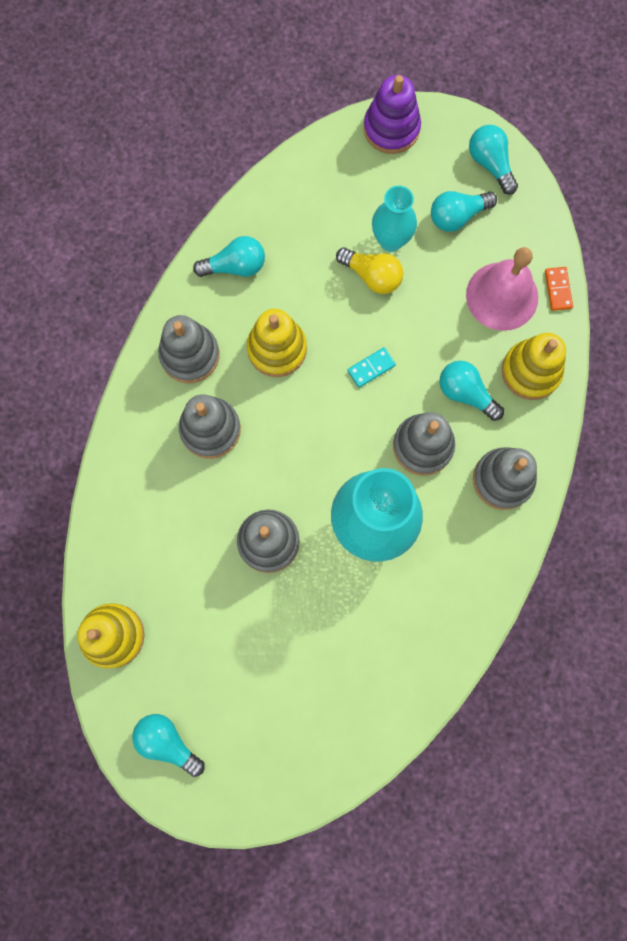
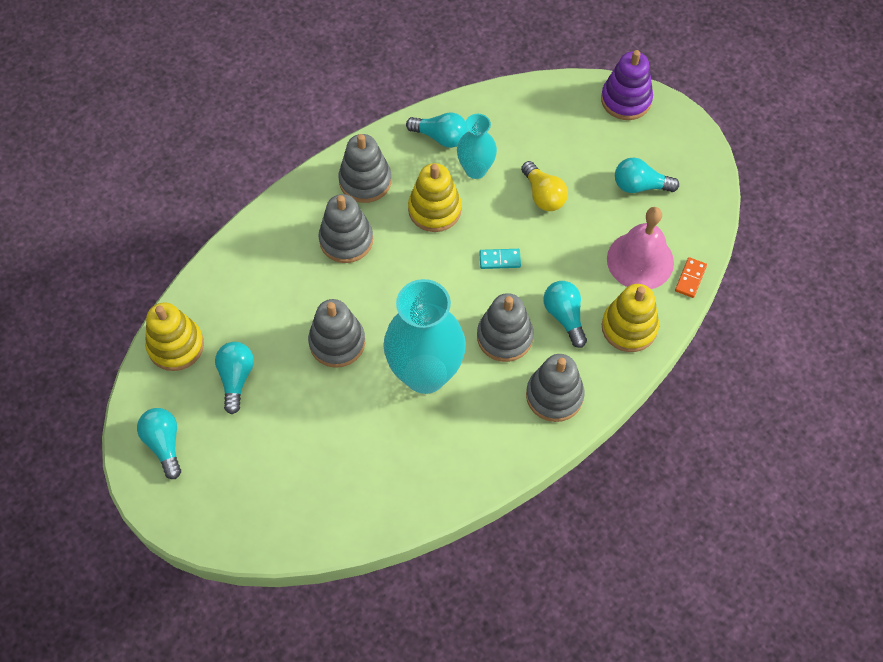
camera: 30 degrees right, 15 degrees down
turquoise vase [372,185,417,252] -> turquoise vase moved to [457,114,497,179]
turquoise light bulb [469,125,518,195] -> turquoise light bulb moved to [215,342,254,414]

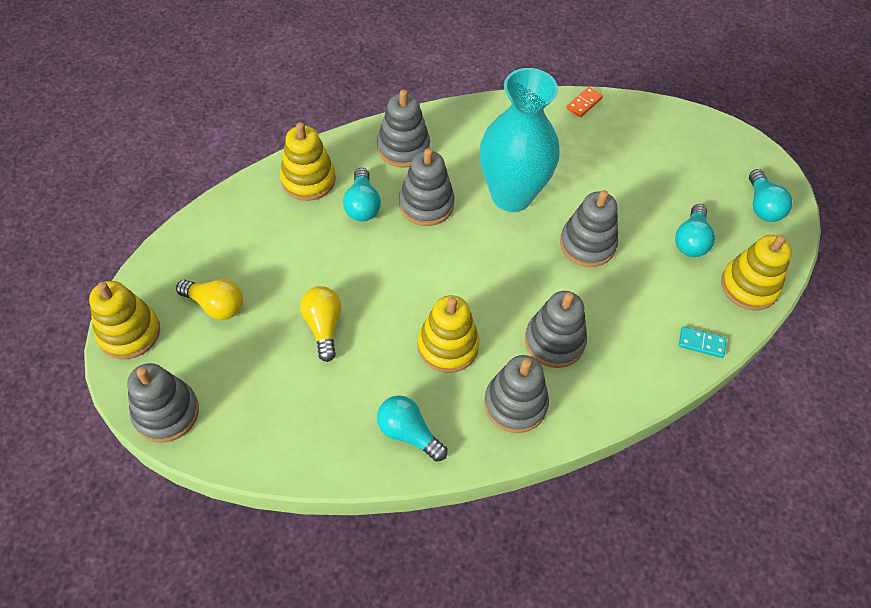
camera: 165 degrees left, 5 degrees down
turquoise vase [457,114,497,179] -> none
turquoise domino [479,249,521,269] -> turquoise domino moved to [679,327,727,358]
purple stacking toy [601,50,653,120] -> grey stacking toy [127,363,199,443]
pink bell [607,207,674,289] -> none
turquoise light bulb [615,158,679,193] -> yellow light bulb [176,279,243,320]
orange domino [675,257,707,298] -> orange domino moved to [566,87,603,117]
none -> yellow stacking toy [89,281,160,359]

